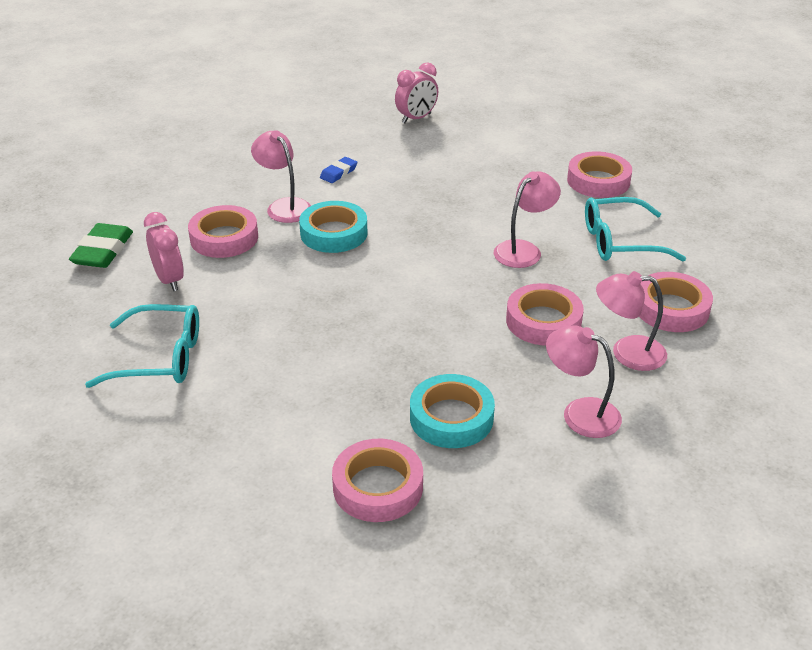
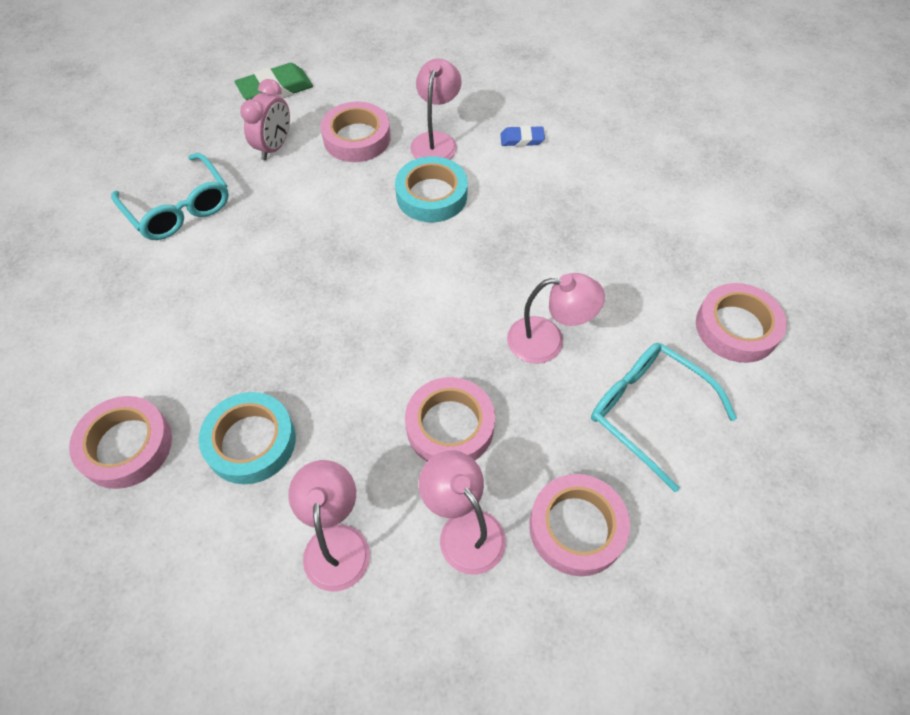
camera: 50 degrees right, 20 degrees up
pink clock [395,62,438,124] -> none

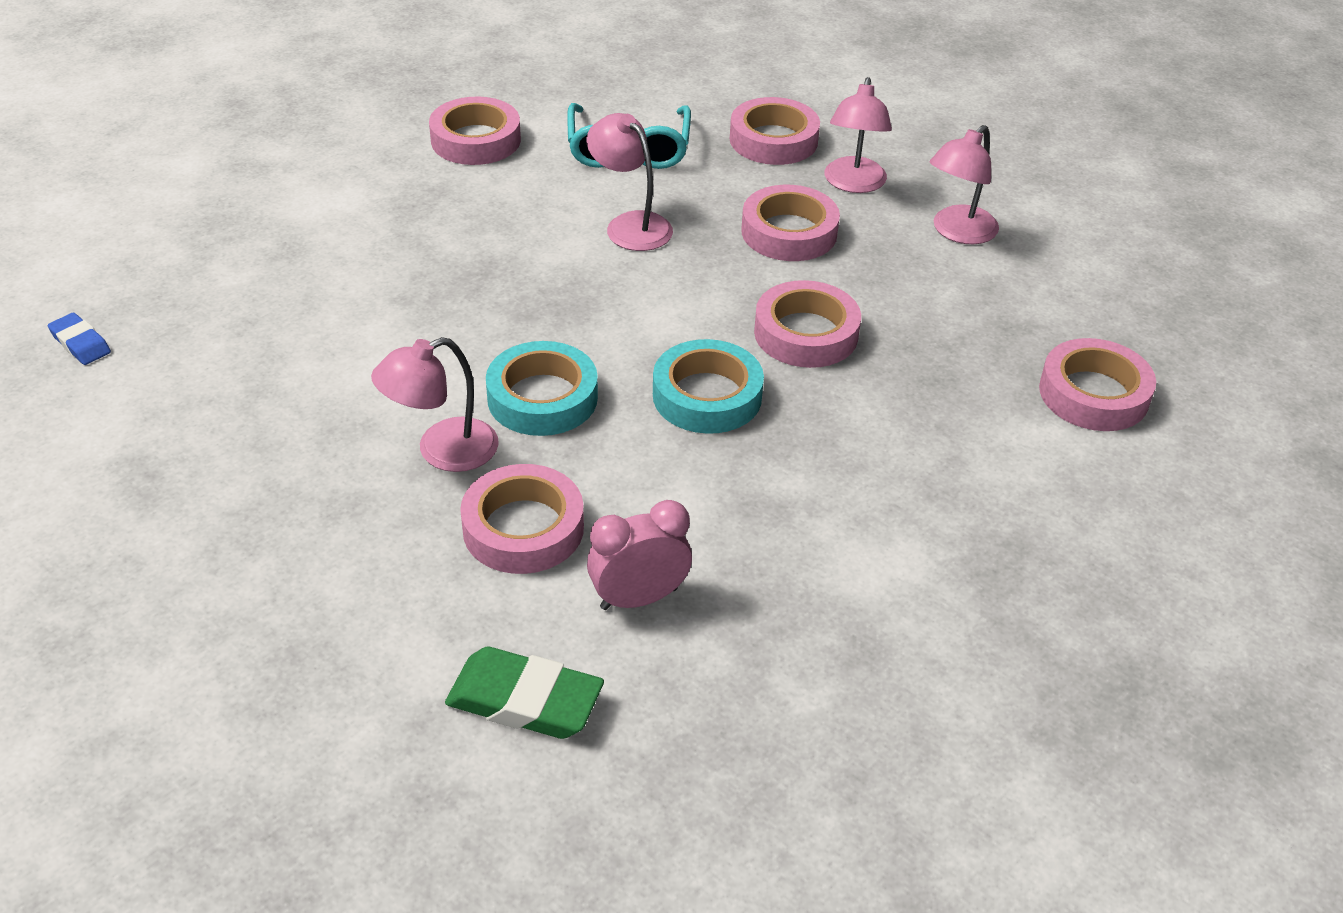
camera: 135 degrees left, 15 degrees down
turquoise glasses [111,153,229,240] -> none
turquoise tape [199,392,296,484] -> turquoise tape moved to [653,339,764,434]
blue eraser [500,126,545,146] -> blue eraser moved to [48,313,111,365]
none -> pink tape [754,280,861,368]

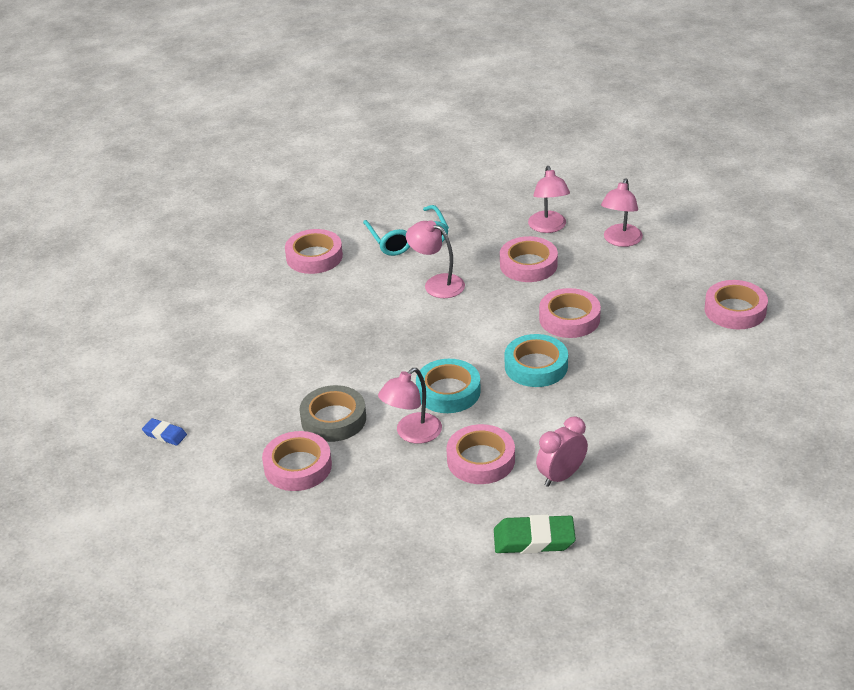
camera: 15 degrees left, 5 degrees down
pink tape [730,97,820,165] -> pink tape moved to [262,431,332,491]
none -> grey tape [299,385,366,442]

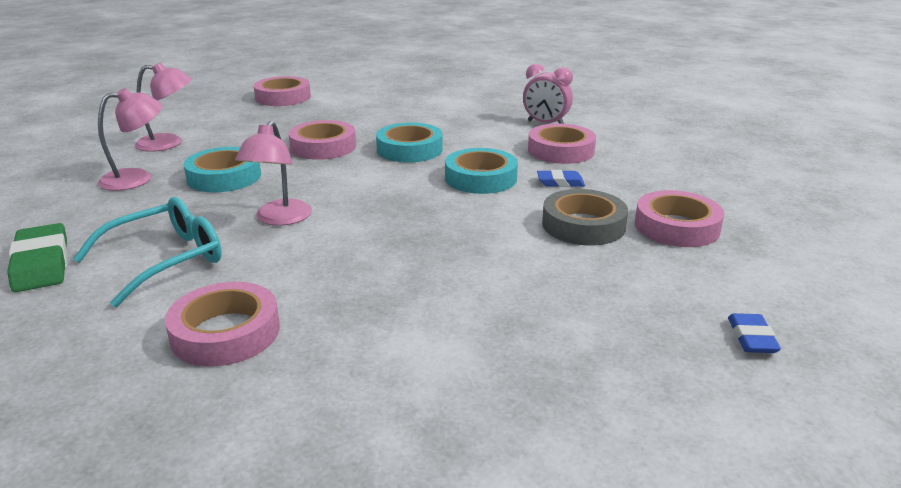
camera: 115 degrees left, 10 degrees down
pink lamp [378,368,442,444] -> blue eraser [537,170,585,187]
green eraser [494,514,576,554] -> green eraser moved to [7,223,68,292]
pink tape [500,236,558,282] -> turquoise tape [183,147,261,192]

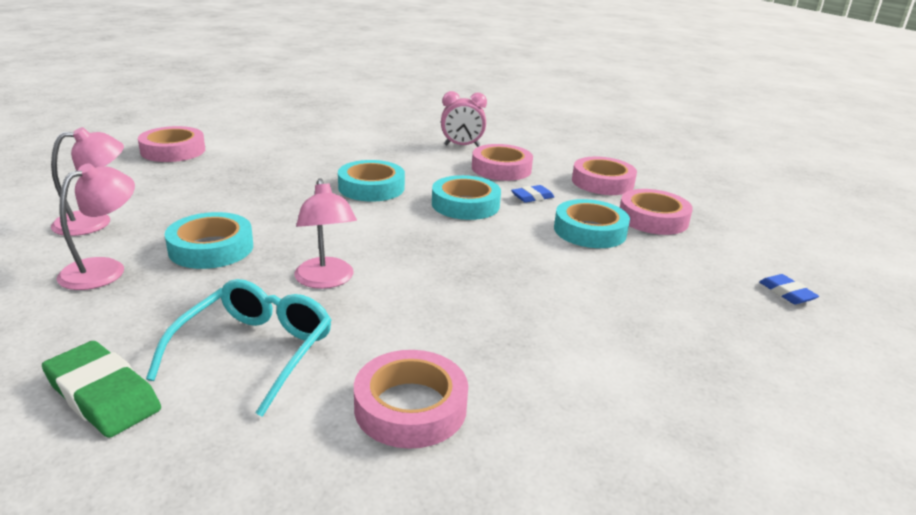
camera: 30 degrees left, 0 degrees up
pink tape [288,120,356,160] -> pink tape moved to [572,157,637,195]
grey tape [542,189,628,245] -> turquoise tape [554,199,630,248]

